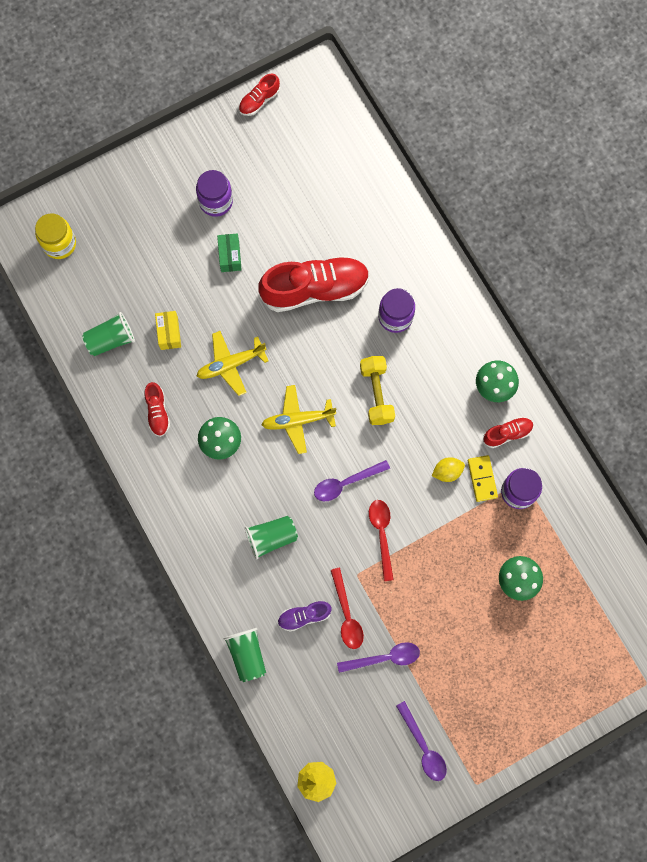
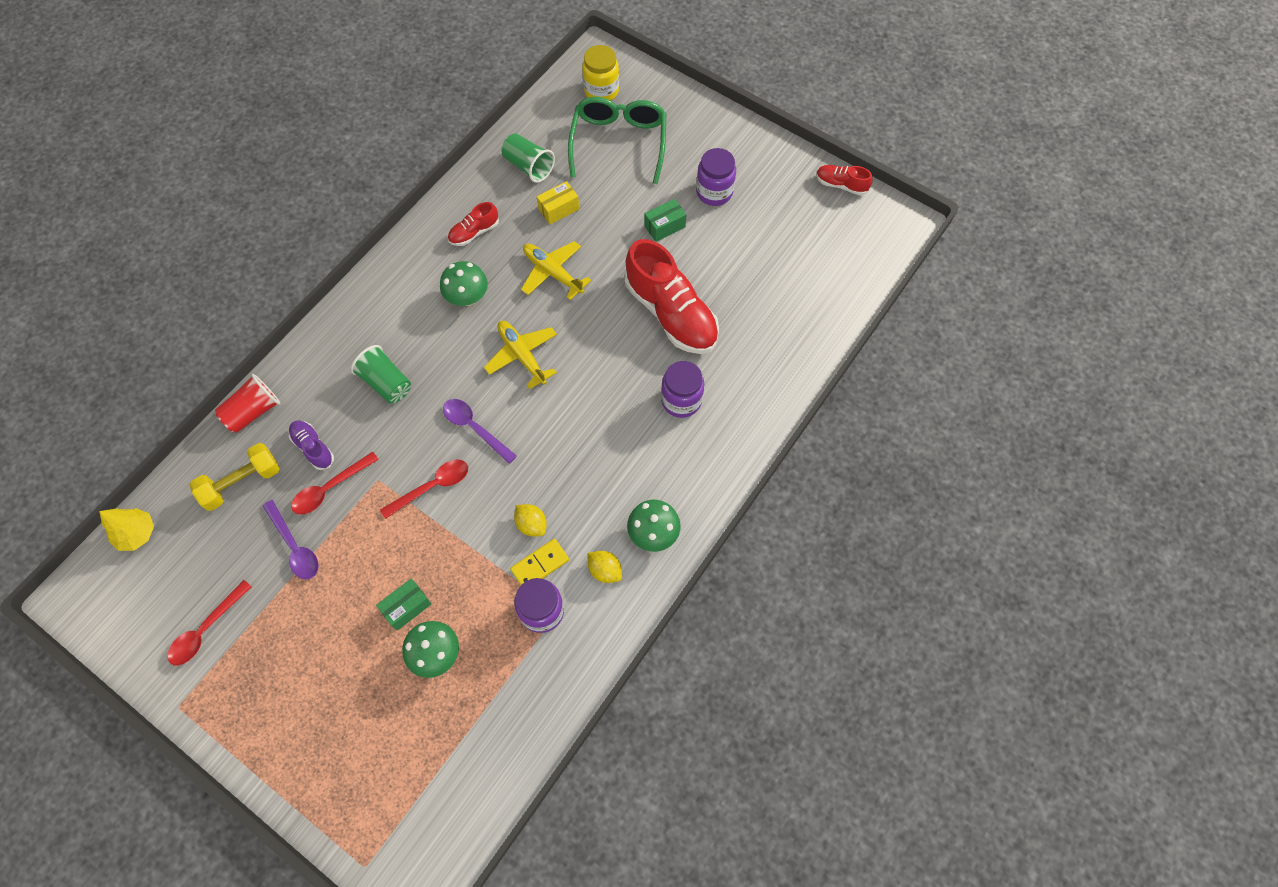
camera: 65 degrees right, 10 degrees down
green cup [223,628,266,682] -> red cup [215,374,281,433]
yellow dumbbell [360,356,395,425] -> yellow dumbbell moved to [190,443,280,511]
purple spoon [396,701,447,781] -> red spoon [167,580,252,665]
red shoe [483,417,534,448] -> yellow lemon [587,551,622,583]
none -> green box [376,579,431,631]
none -> green glasses [568,97,666,184]

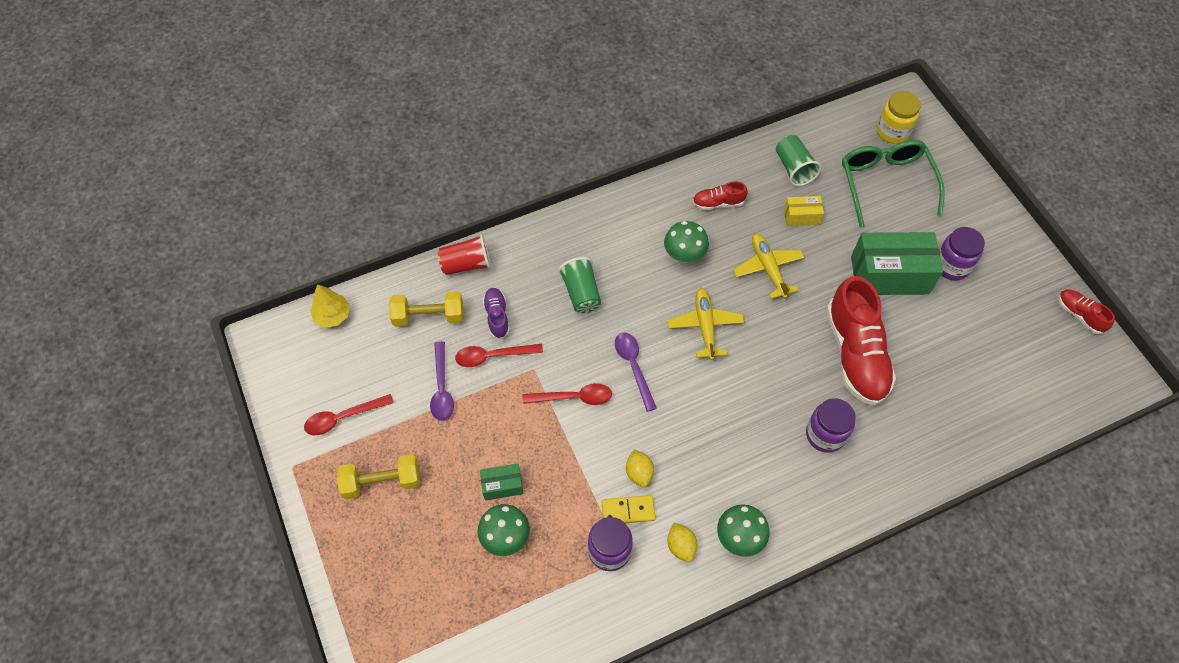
camera: 30 degrees right, 5 degrees down
green glasses [568,97,666,184] -> green glasses turned 45 degrees counterclockwise [842,140,945,227]
green box [644,199,686,242] -> green box [851,232,943,295], size x2.08
none -> yellow dumbbell [337,454,420,499]

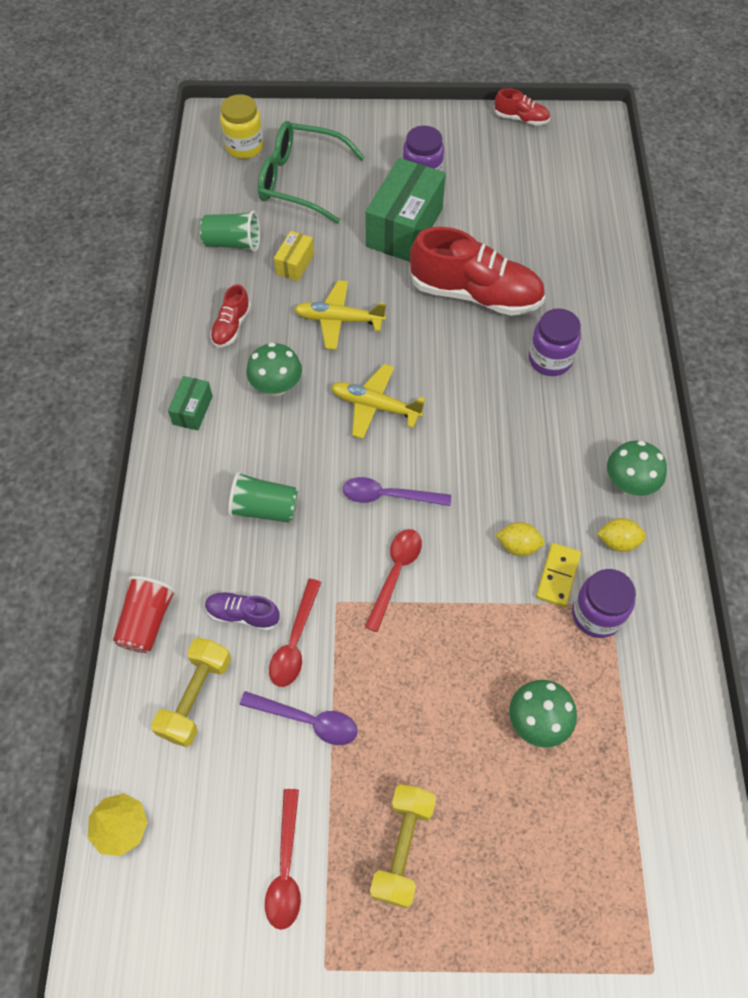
camera: 65 degrees left, 0 degrees up
green box [480,464,523,501] -> green box moved to [168,376,213,431]
red shoe [1059,289,1115,334] -> red shoe turned 150 degrees counterclockwise [494,88,550,126]

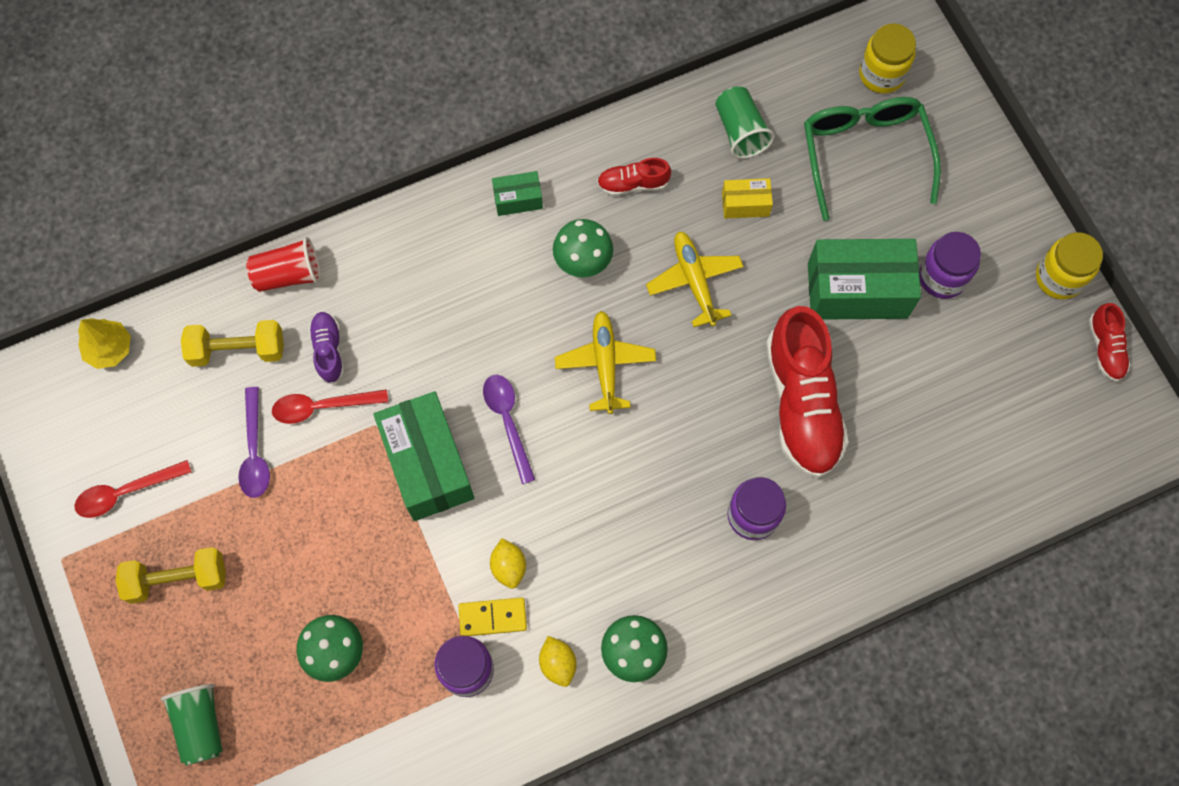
camera: 65 degrees right, 10 degrees up
green cup [228,471,298,523] -> green cup moved to [161,684,223,766]
red spoon [365,529,422,632] -> green box [373,391,474,521]
none -> yellow jar [1036,232,1103,300]

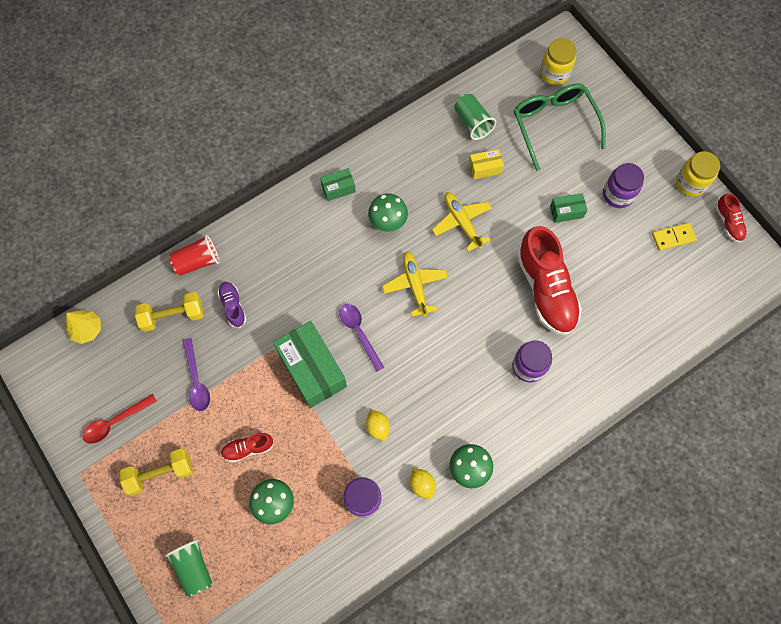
camera: 10 degrees left, 0 degrees up
red spoon [272,389,388,424] -> none
yellow domino [459,597,527,636] -> yellow domino moved to [652,222,697,251]
red shoe [597,158,671,196] -> red shoe moved to [221,433,274,462]
green box [808,239,921,319] -> green box [550,193,587,223], size x0.48

